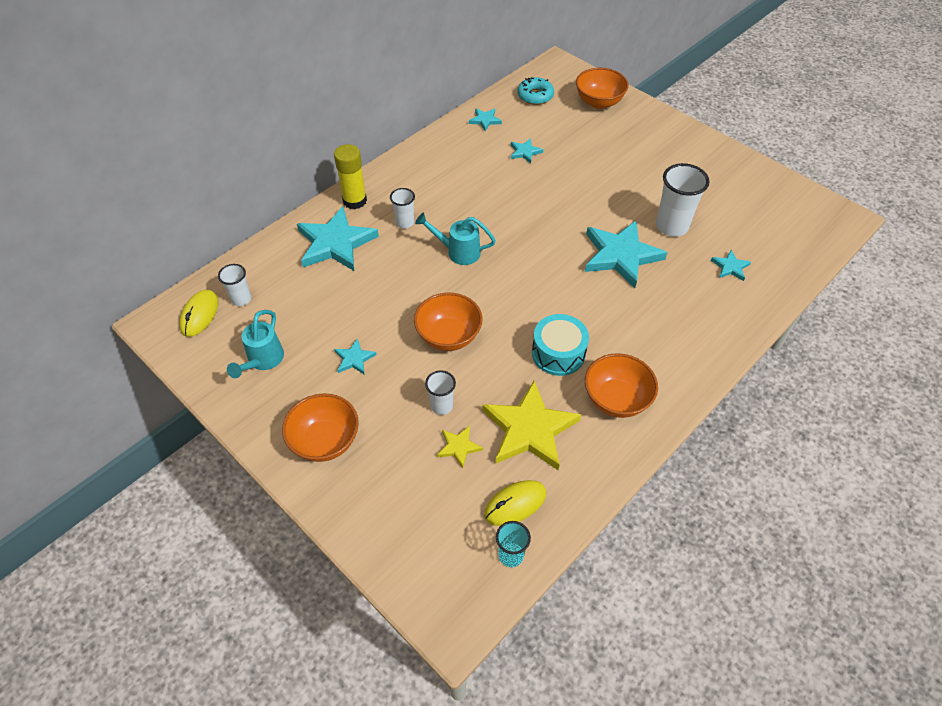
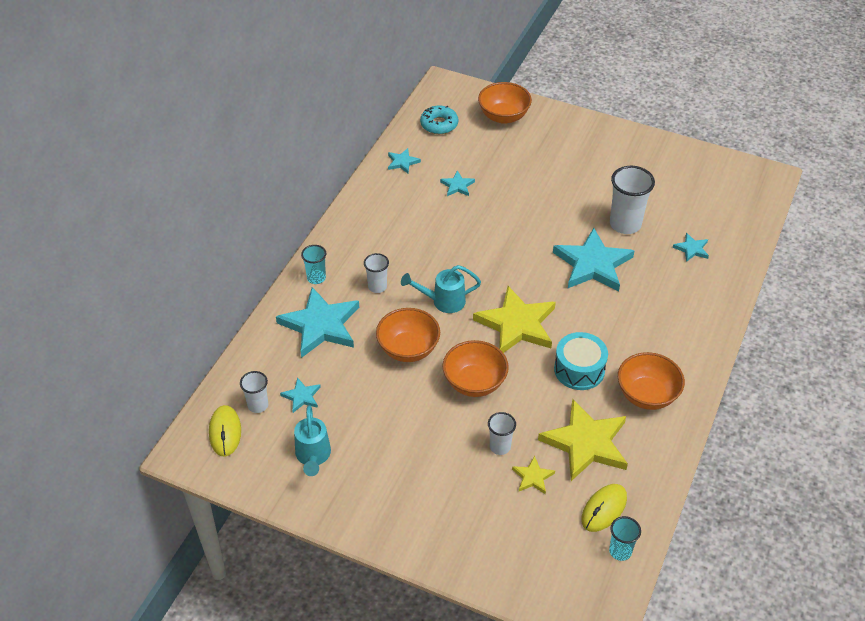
camera: 20 degrees left, 5 degrees down
orange bowl [282,393,359,462] -> orange bowl moved to [376,308,440,362]
yellow glue stick [334,144,367,209] -> turquoise cup [301,245,326,284]
turquoise star [334,338,377,374] -> turquoise star moved to [280,377,321,413]
none -> yellow star [473,286,556,353]

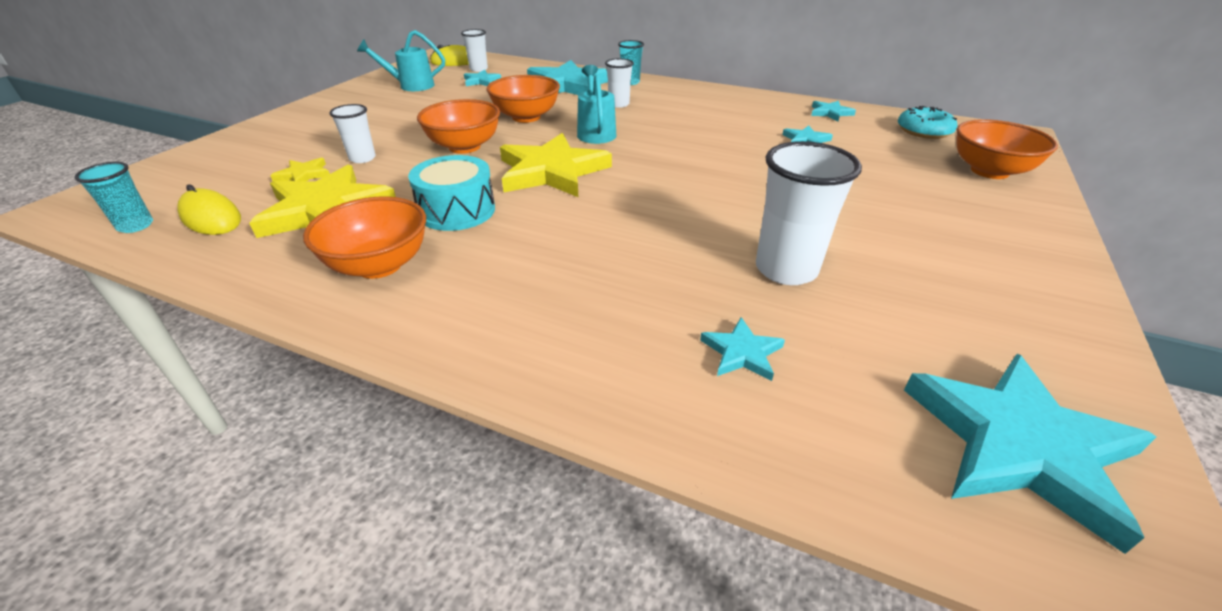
camera: 90 degrees right, 10 degrees down
turquoise star [553,228,634,292] -> turquoise star moved to [904,354,1156,554]

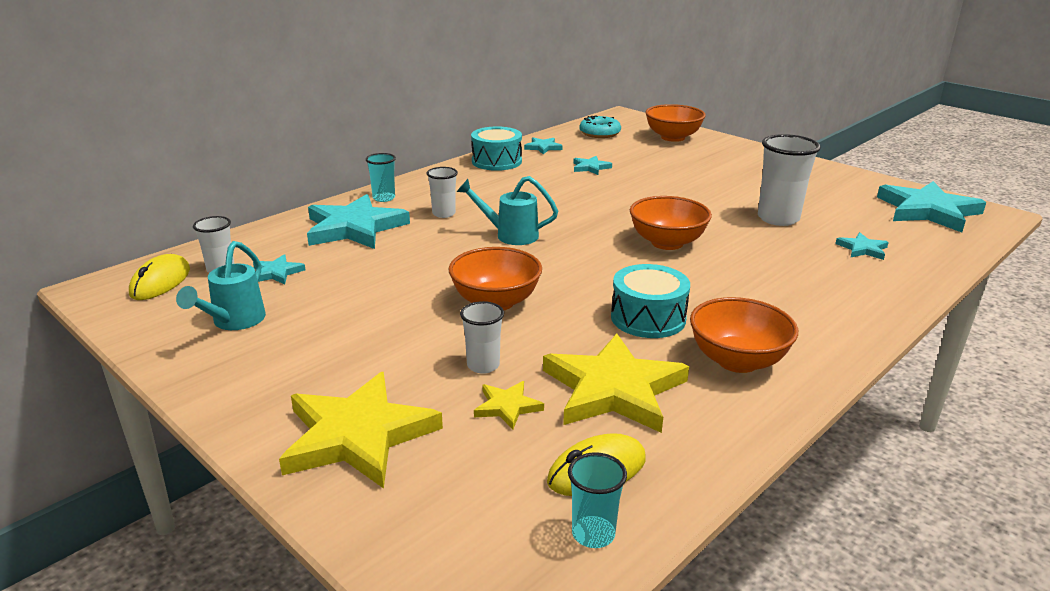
camera: 70 degrees left, 10 degrees down
orange bowl [486,75,560,123] -> orange bowl moved to [630,196,712,250]
yellow star [500,133,612,197] -> yellow star moved to [279,372,443,489]
none -> turquoise drum [471,126,522,171]

